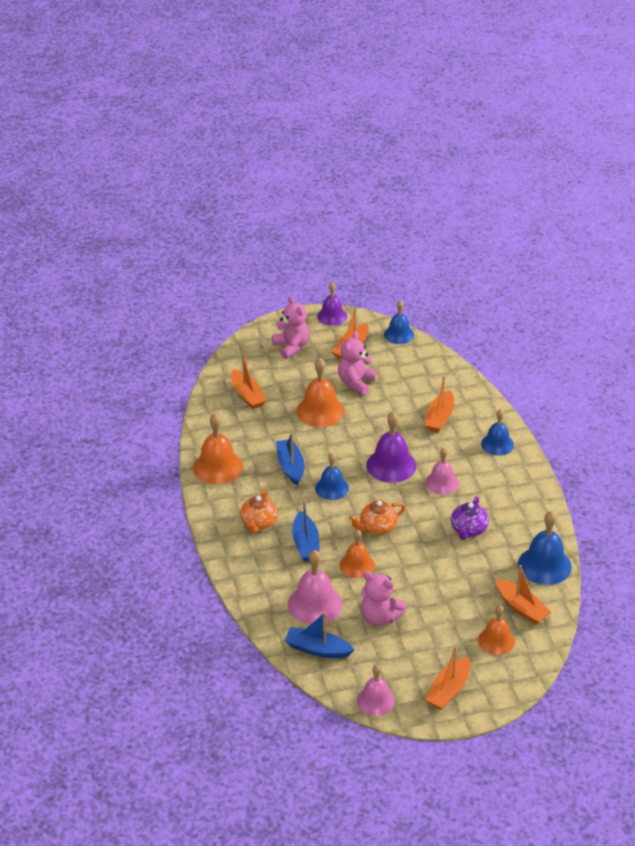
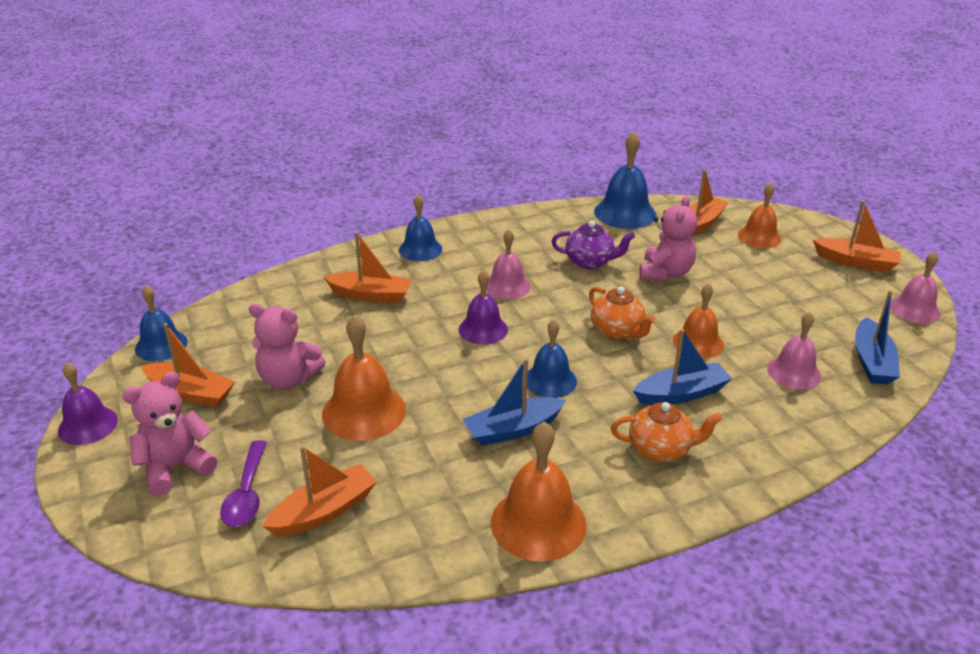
camera: 100 degrees left, 5 degrees down
pink bell [288,550,342,625] -> pink bell [767,312,821,390], size x0.66
pink teddy bear [361,571,406,626] -> pink teddy bear moved to [639,196,697,281]
purple bell [366,412,416,483] -> purple bell [459,270,508,345], size x0.66
none -> purple spoon [220,440,267,527]

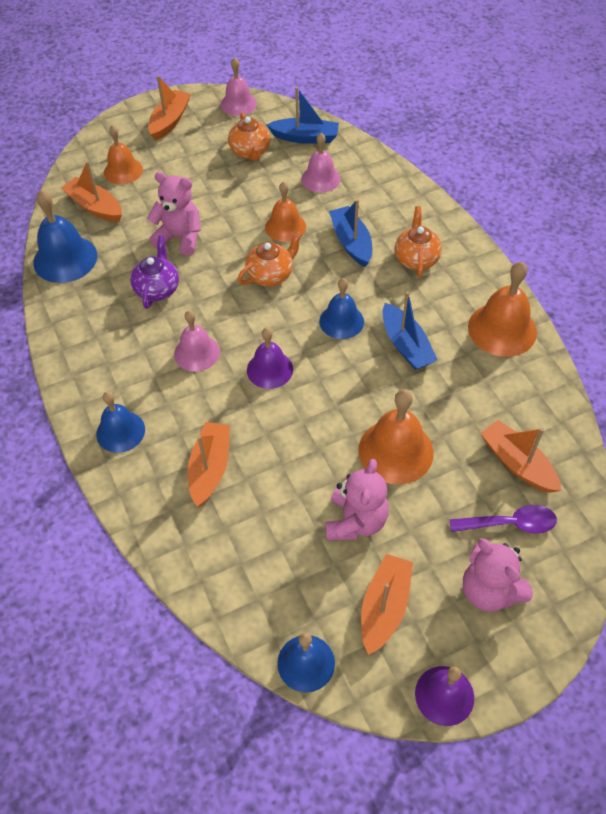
camera: 90 degrees left, 20 degrees up
none -> orange teapot [228,112,270,161]

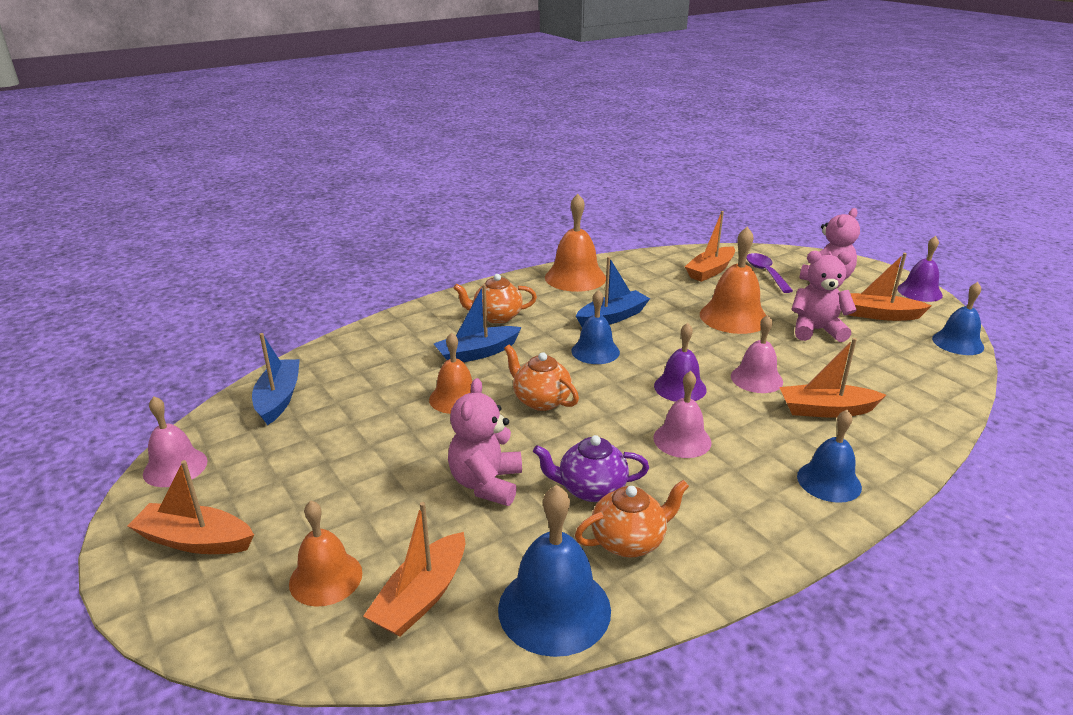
camera: 100 degrees left, 25 degrees down
orange teapot [228,112,270,161] -> orange teapot moved to [575,480,689,558]
pink bell [301,133,341,193] -> pink bell moved to [731,315,783,393]

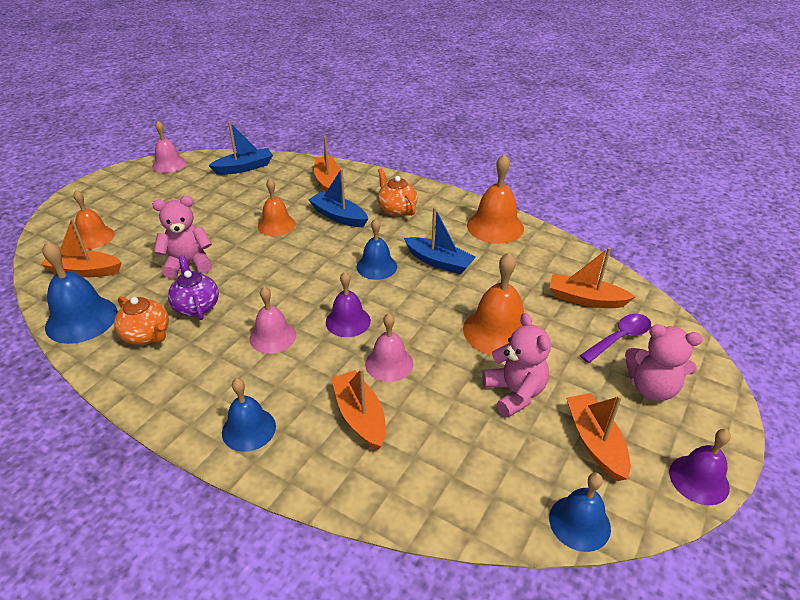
camera: 65 degrees right, 10 degrees up
orange boat [128,460,254,554] -> orange boat moved to [314,136,340,192]
orange teapot [504,345,579,411] -> none

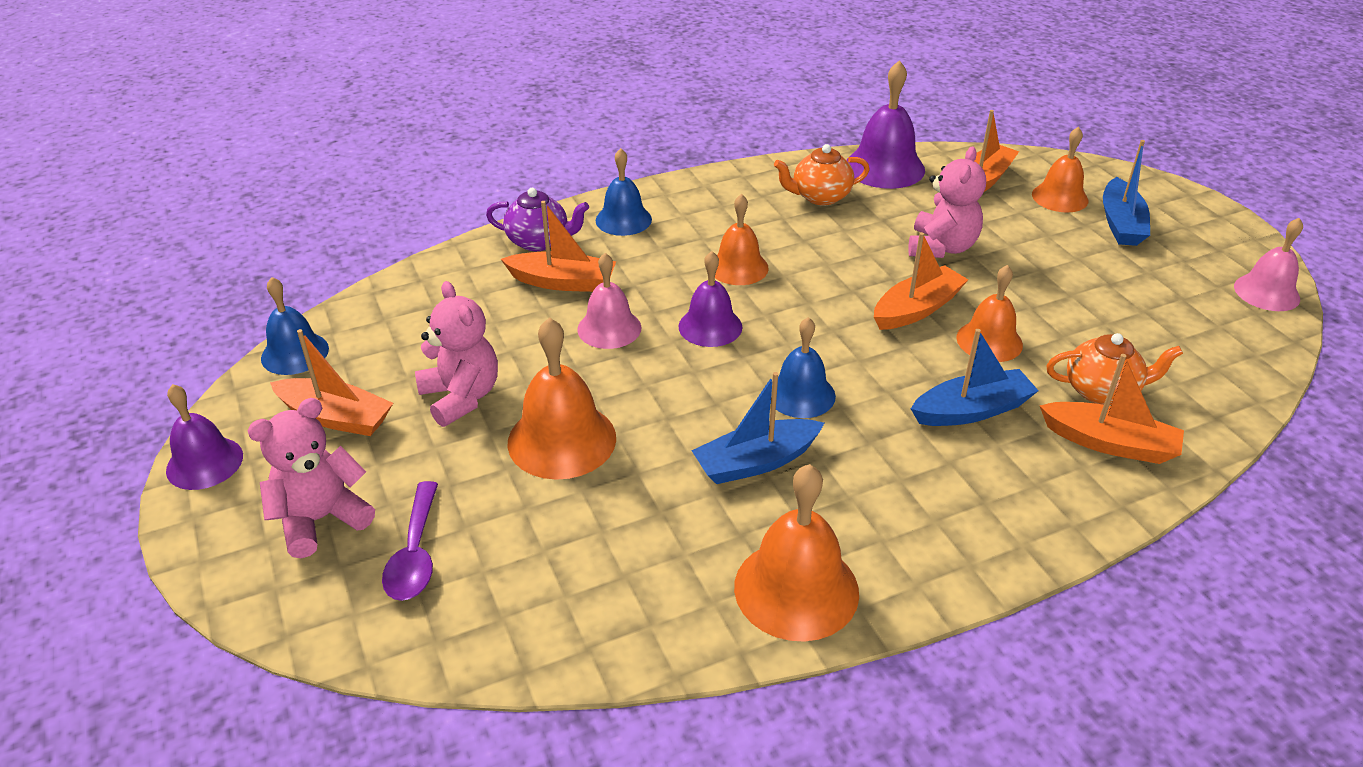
camera: 125 degrees right, 0 degrees up
blue bell [43,241,117,344] -> purple bell [846,60,925,189]
purple teapot [168,255,219,320] -> purple teapot moved to [486,188,589,251]
blue boat [208,122,273,175] -> blue boat moved to [1103,140,1150,246]
pink bell [250,287,296,354] -> orange bell [715,194,769,285]
orange teapot [377,168,417,216] -> orange teapot moved to [1046,333,1183,405]
pink teddy bear [482,313,551,418] -> pink teddy bear turned 135 degrees counterclockwise [415,281,498,427]
orange boat [550,247,635,308] -> orange boat moved to [874,232,968,330]

